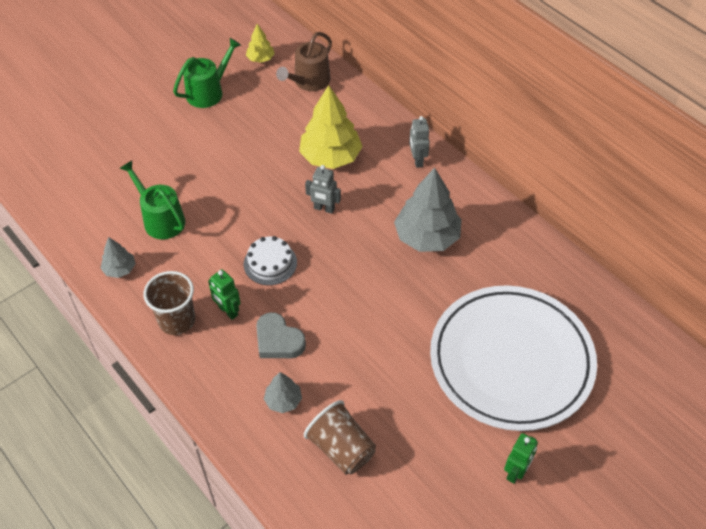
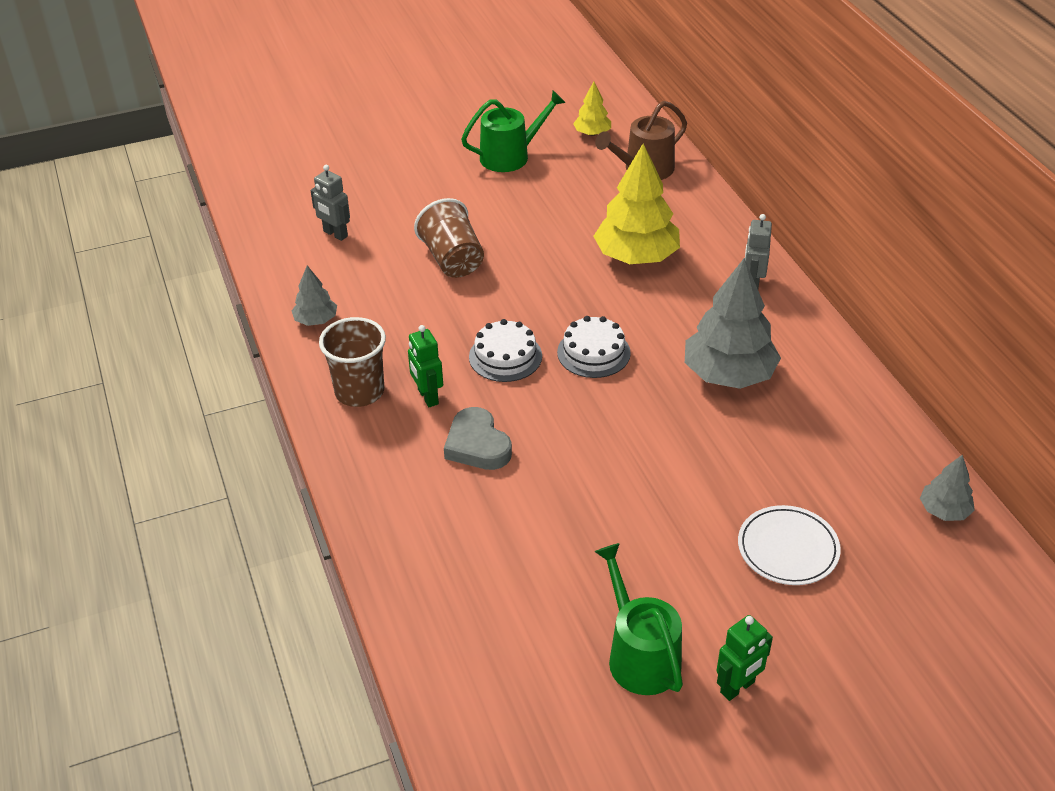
camera: 20 degrees right, 10 degrees down
green watering can [120,161,185,239] -> green watering can moved to [595,543,683,695]
grey tree [264,372,302,413] -> grey tree moved to [920,454,975,521]
brown cup [304,400,376,475] -> brown cup moved to [414,198,484,278]
grey robot [305,165,341,214] -> grey robot moved to [310,165,350,241]
white plate [430,285,597,431] -> white plate [738,505,841,585], size x0.42
none -> white cake [557,316,631,378]

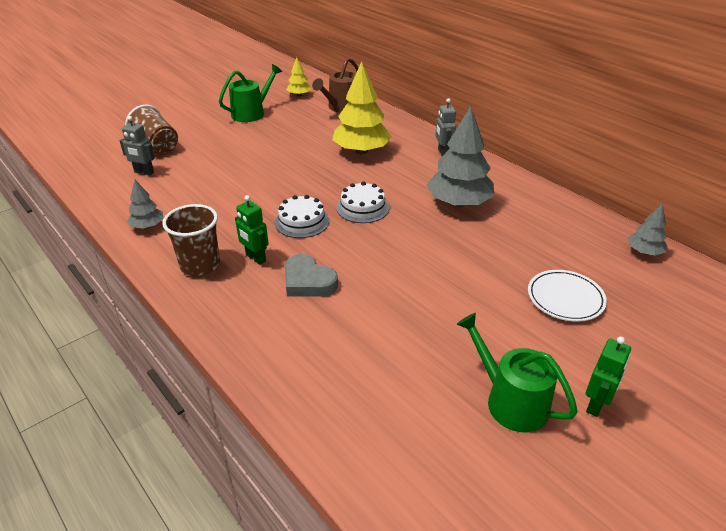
camera: 20 degrees left, 5 degrees down
brown cup [414,198,484,278] -> brown cup moved to [125,104,178,155]

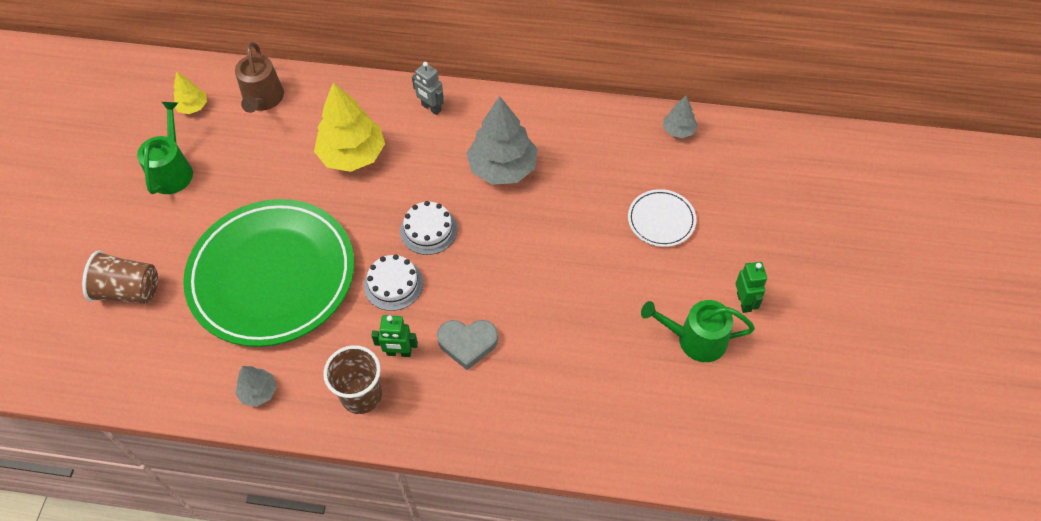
camera: 40 degrees left, 20 degrees up
grey robot [120,116,155,176] -> none
none -> green plate [183,199,354,347]

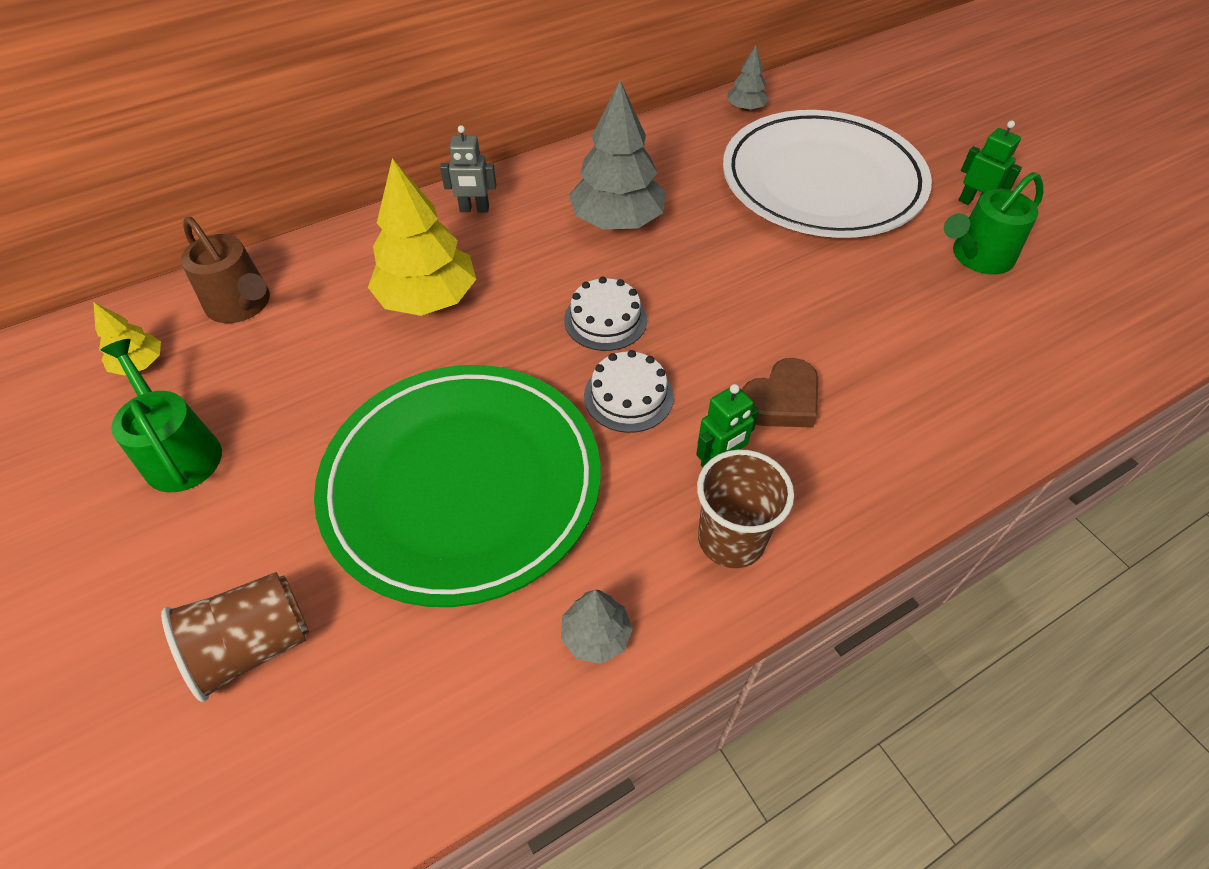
camera: 40 degrees left, 5 degrees down
grey heart [437,320,498,370] -> brown heart [742,358,818,427]
white plate [628,189,696,247] -> white plate [723,110,932,238], size x2.40

